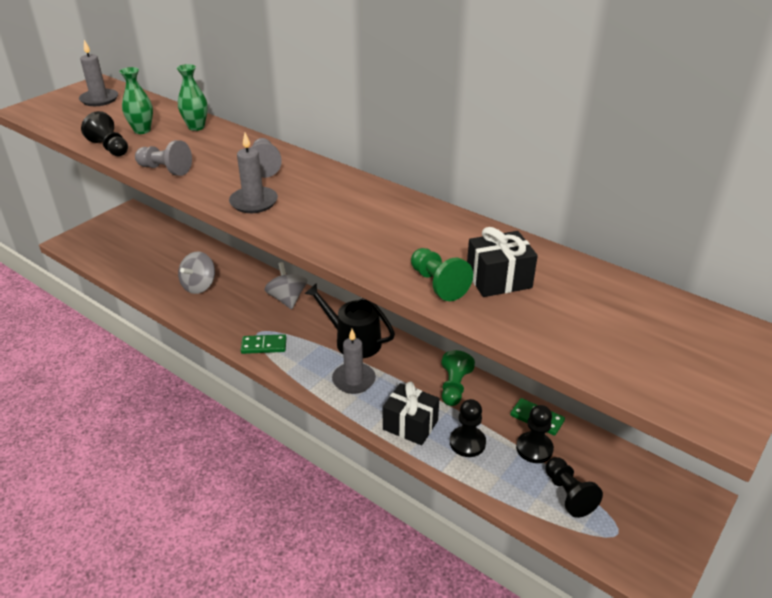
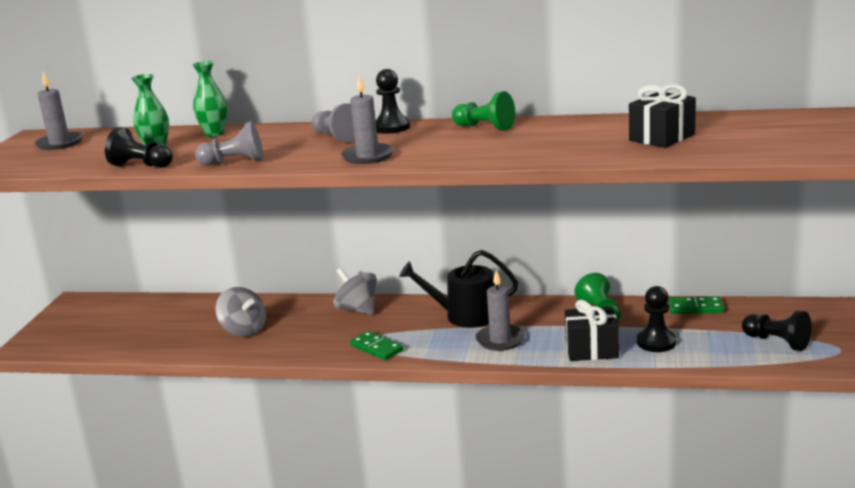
camera: 25 degrees left, 15 degrees down
grey spinning top [178,251,215,294] -> grey spinning top turned 45 degrees counterclockwise [216,287,266,337]
green domino [241,334,286,354] -> green domino turned 75 degrees clockwise [350,331,403,360]
green pawn [411,248,473,301] -> green pawn moved to [452,91,515,131]
black pawn [516,405,554,463] -> black pawn moved to [376,69,410,134]

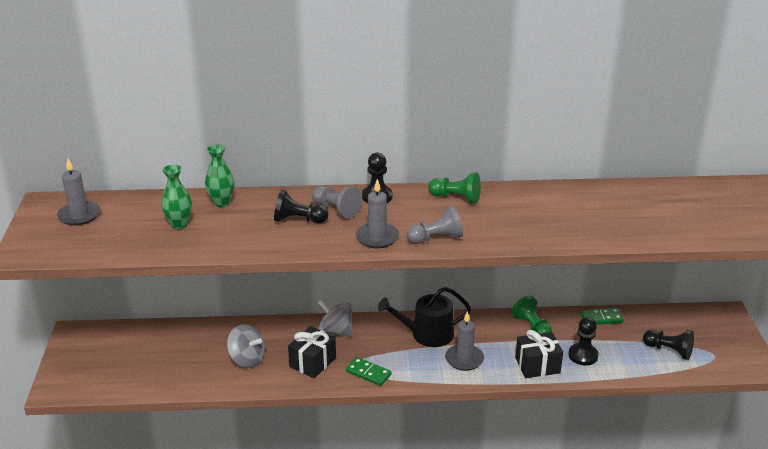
camera: 15 degrees left, 10 degrees up
black pawn [105,127,173,168] -> black pawn moved to [274,190,328,223]
grey pawn [195,121,264,166] -> grey pawn moved to [406,206,463,244]
black gift [629,85,696,148] -> black gift moved to [288,326,336,378]

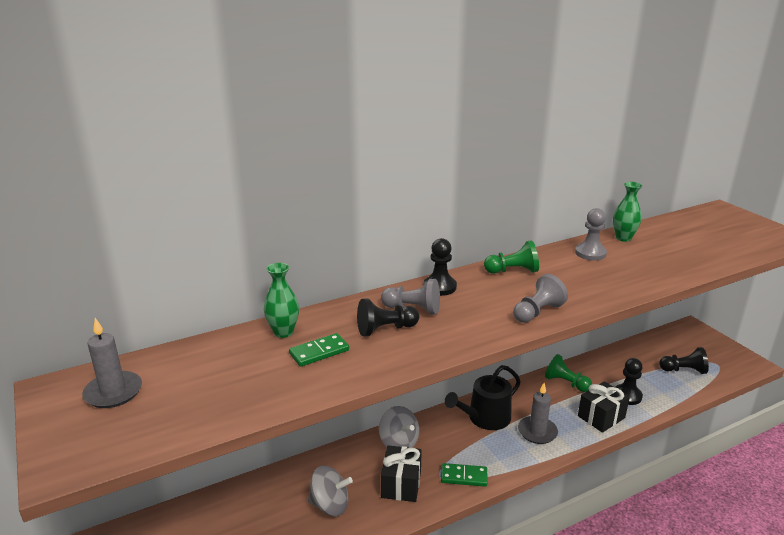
camera: 25 degrees left, 5 degrees down
green vase [161,165,192,229] -> green vase moved to [613,182,642,242]
grey spinning top [318,299,352,337] -> grey spinning top turned 135 degrees counterclockwise [379,406,419,448]
grey candle [356,179,399,248] -> none
green domino [580,308,624,325] -> green domino moved to [289,333,349,367]
none -> grey pawn [575,208,607,261]

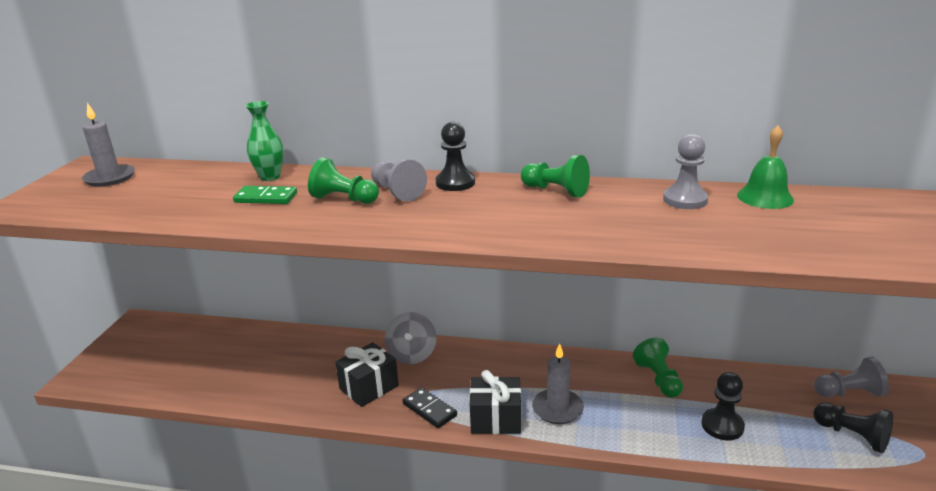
camera: 40 degrees right, 0 degrees up
grey spinning top [308,466,353,516] -> none
black pawn [357,299,419,336] -> green pawn [308,157,379,204]
green domino [441,463,488,487] -> black domino [402,387,457,428]
black watering can [445,365,521,430] -> none
grey pawn [513,274,568,323] -> grey pawn moved to [814,357,889,397]
black gift [578,381,630,433] -> black gift moved to [470,370,521,434]
green vase [613,182,642,242] -> green bell [737,126,794,209]

